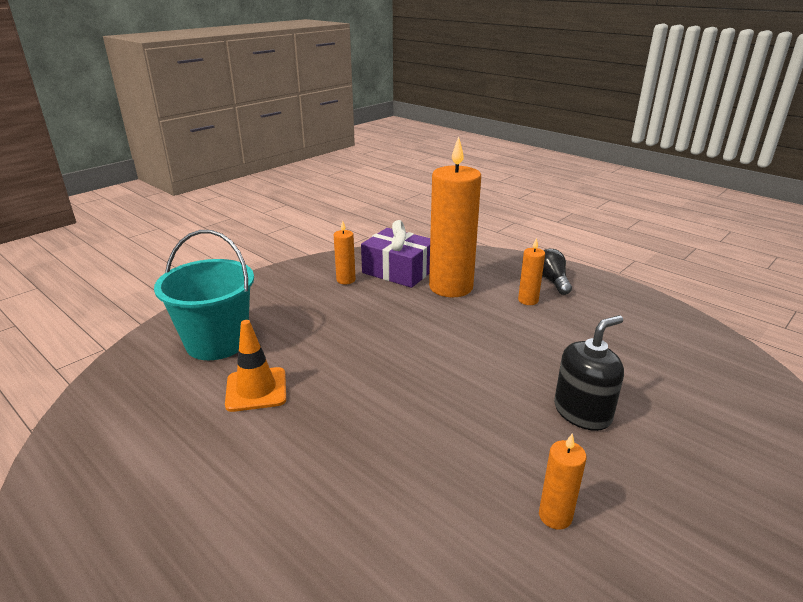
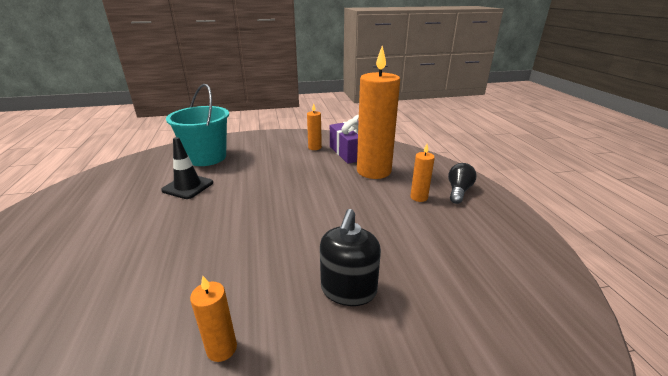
camera: 35 degrees right, 0 degrees up
orange traffic cone [225,320,286,412] -> black traffic cone [161,137,213,199]
black soap dispenser [554,315,624,431] -> black soap dispenser turned 105 degrees clockwise [320,209,381,306]

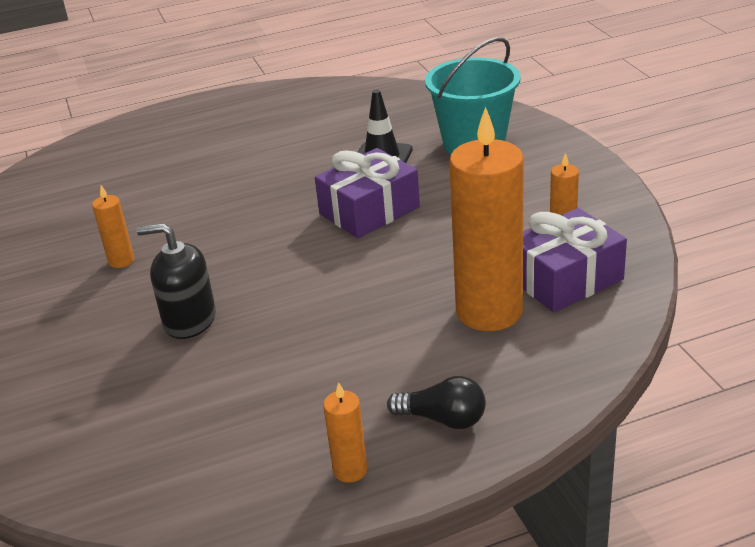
camera: 85 degrees right, 5 degrees up
orange candle [410,144,435,202] -> orange candle moved to [323,382,367,483]
none -> purple gift [315,148,420,238]

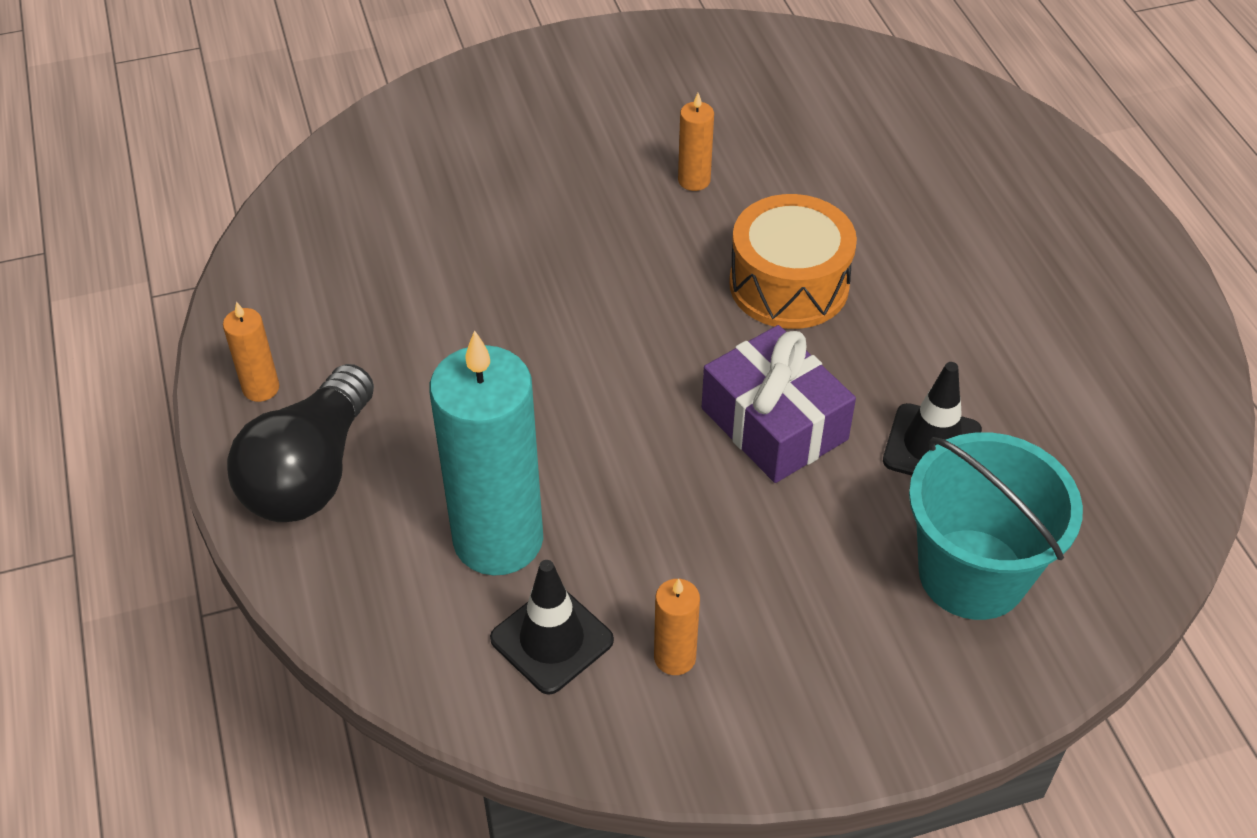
camera: 90 degrees right, 15 degrees up
black soap dispenser [137,223,216,339] -> none
black light bulb [387,376,486,429] -> black light bulb [227,364,374,522], size x1.78
orange candle [450,107,524,331] -> turquoise candle [430,330,543,576]
purple gift [523,208,627,312] -> black traffic cone [490,560,614,695]
none -> orange drum [729,194,857,329]

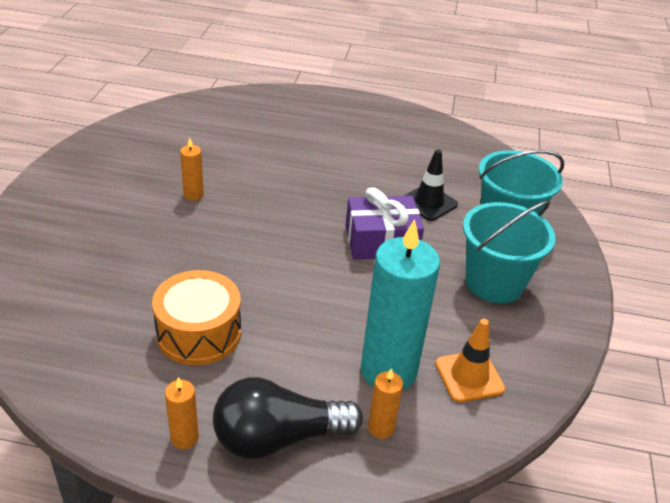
camera: 65 degrees left, 10 degrees down
black light bulb [227,364,374,522] -> black light bulb turned 120 degrees clockwise [213,377,363,459]
black traffic cone [490,560,614,695] -> orange traffic cone [435,319,505,403]
orange candle [654,578,700,675] -> orange candle moved to [368,368,403,439]
orange drum [729,194,857,329] -> orange drum moved to [152,270,241,365]
none -> turquoise bucket [463,200,556,303]

